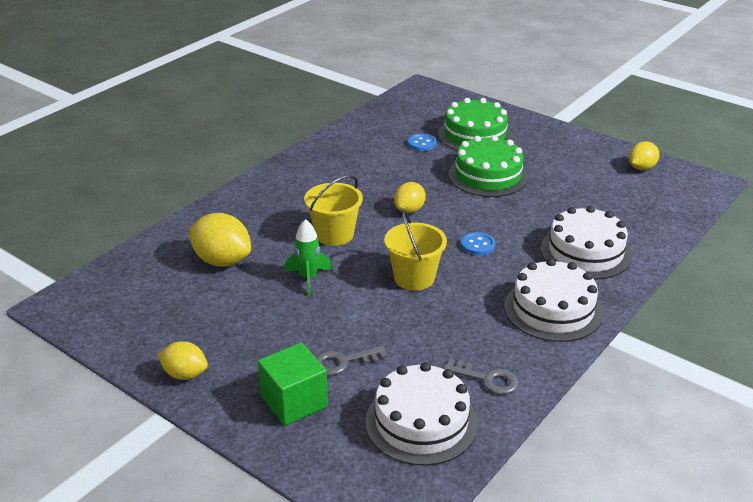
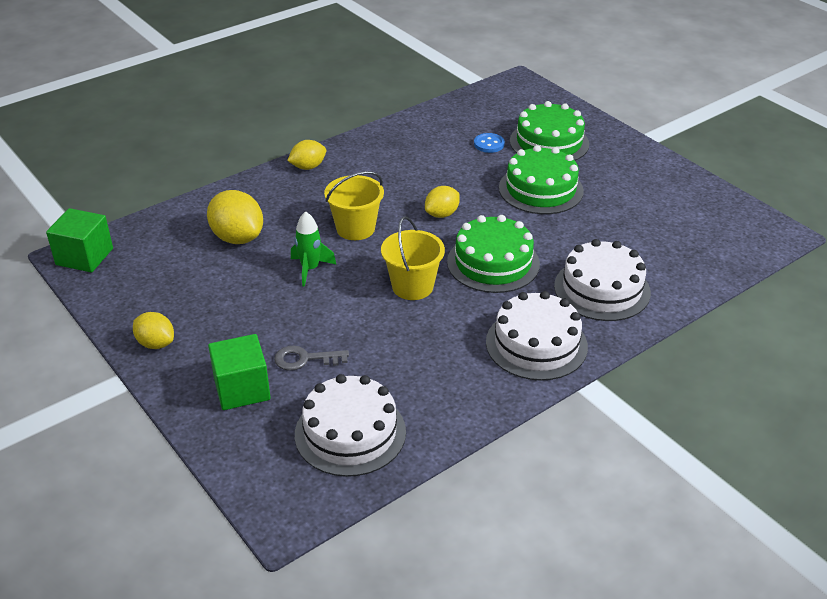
camera: 15 degrees right, 5 degrees up
grey key [443,359,519,395] -> none
blue button [461,232,495,255] -> green cake [447,215,540,293]
yellow lemon [629,142,660,170] -> yellow lemon moved to [287,140,326,170]
none -> green cube [46,208,113,272]

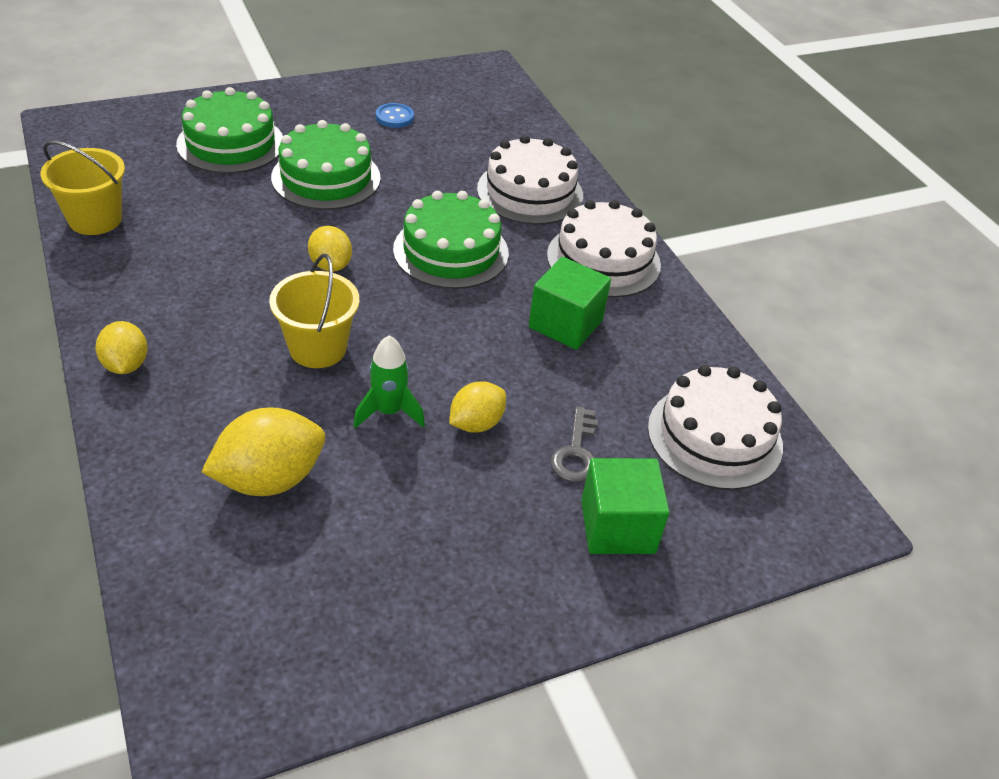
camera: 80 degrees left, 5 degrees up
green cube [46,208,113,272] -> green cube moved to [529,257,611,350]
yellow lemon [133,312,174,349] -> yellow lemon moved to [449,381,506,433]
yellow bucket [381,216,445,300] -> yellow bucket moved to [41,141,125,235]
blue button [474,133,505,153] -> blue button moved to [376,103,414,128]

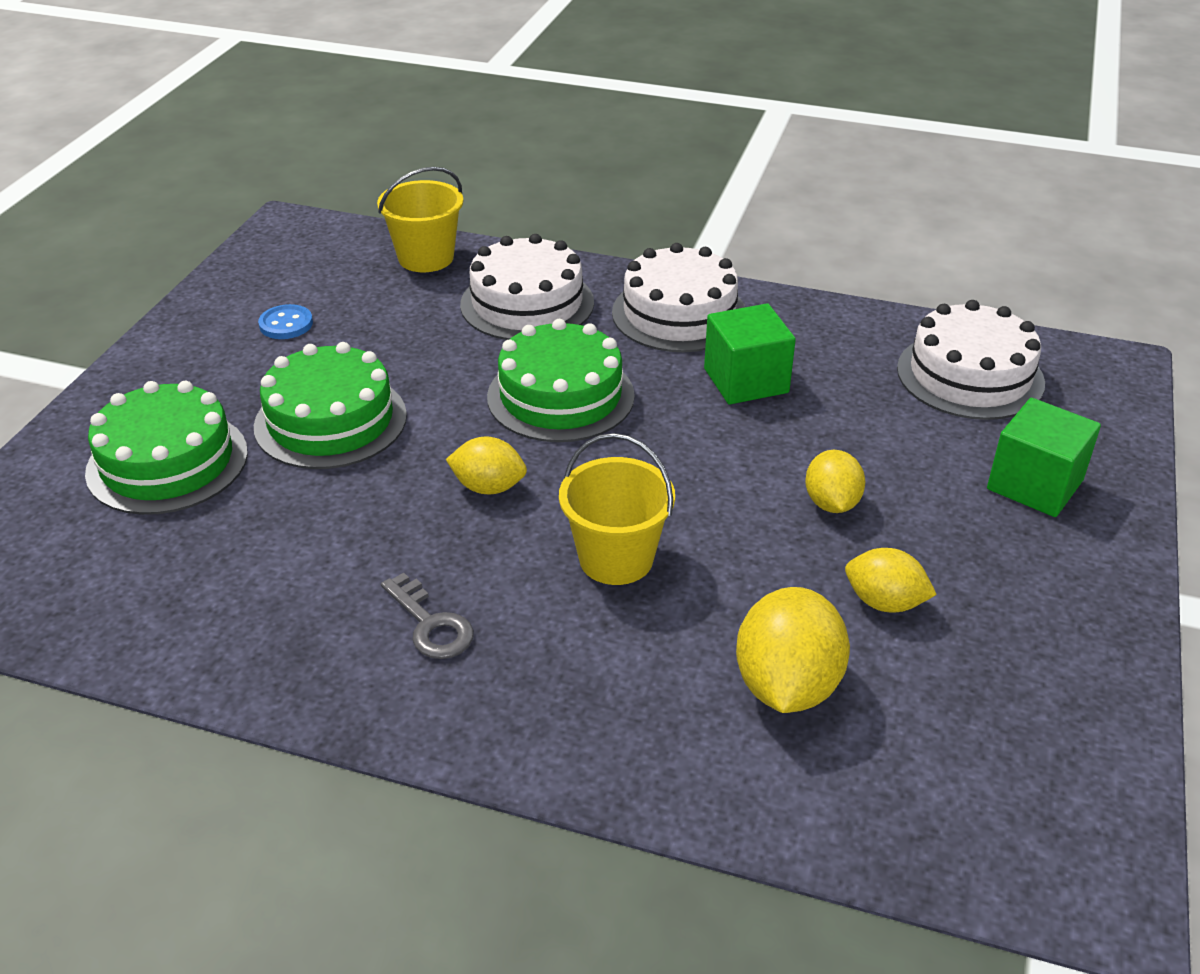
camera: 45 degrees left, 5 degrees down
yellow bucket [41,141,125,235] -> yellow bucket moved to [377,167,464,272]
yellow lemon [95,321,148,374] -> yellow lemon moved to [845,548,937,613]
green rocket [354,335,425,428] -> none
grey key [550,406,598,483] -> grey key moved to [381,573,474,659]

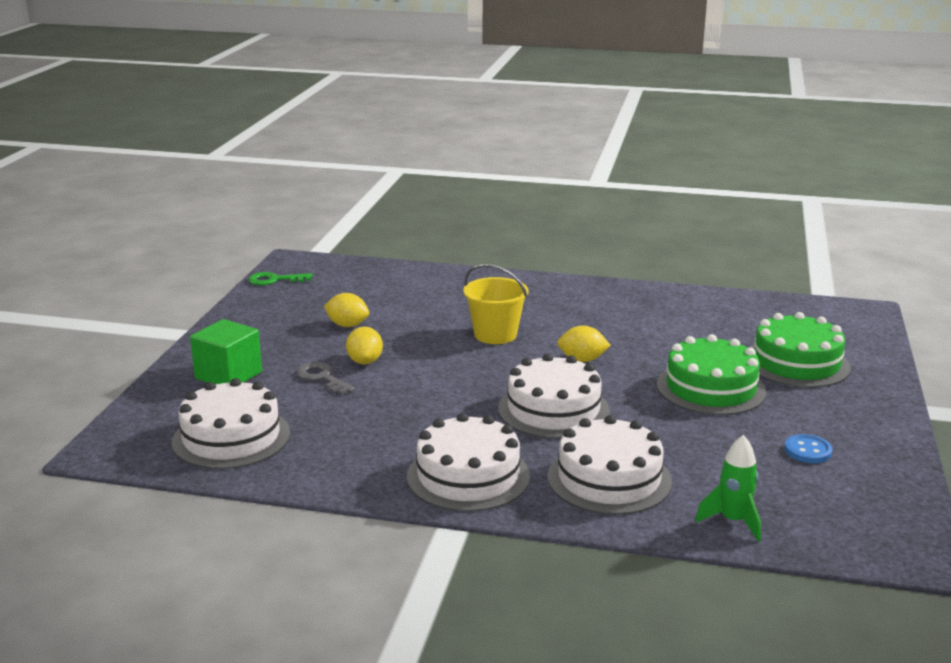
camera: 175 degrees right, 15 degrees down
yellow bucket [377,167,464,272] -> green rocket [695,435,761,542]
grey key [381,573,474,659] -> grey key moved to [297,362,355,395]
green cake [487,319,635,442] -> white cake [498,353,610,439]
green cube [704,304,796,404] -> none
yellow lemon [736,587,850,713] -> none
none -> green key [248,272,313,286]

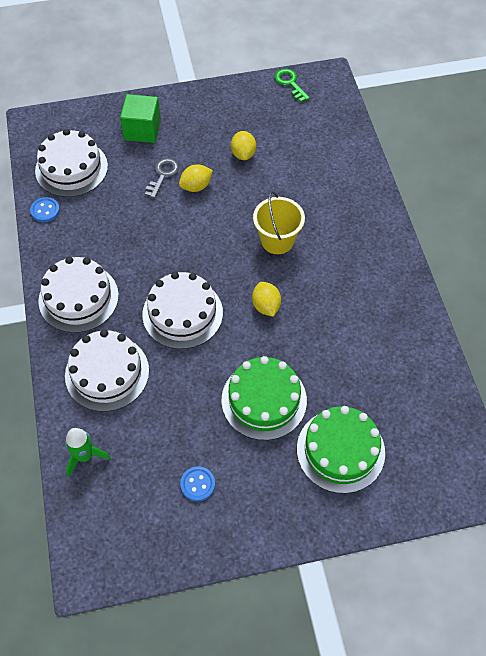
camera: 65 degrees right, 35 degrees up
none -> blue button [30,197,60,222]

